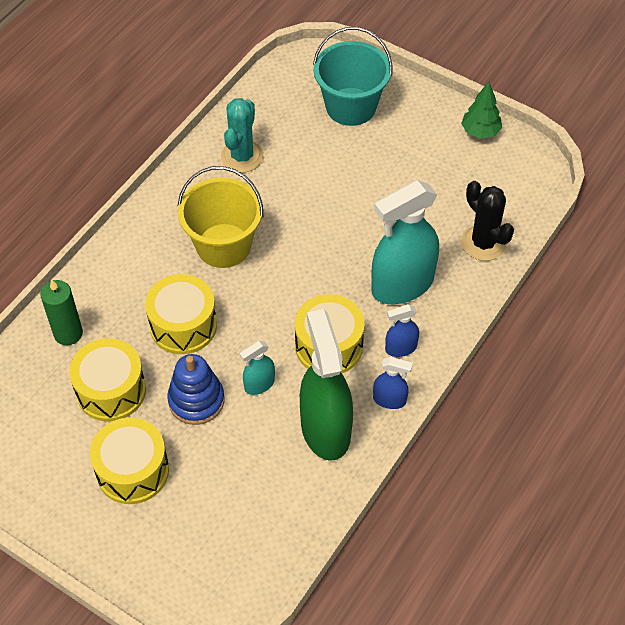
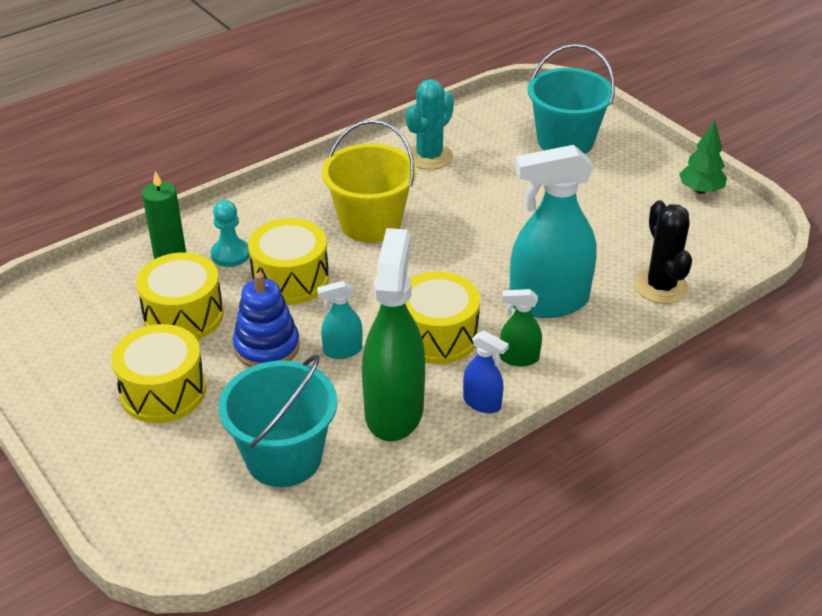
camera: 20 degrees right, 15 degrees down
blue spray bottle [385,304,419,357] -> green spray bottle [500,289,542,366]
none -> turquoise pawn [211,200,250,267]
none -> turquoise bucket [218,355,337,487]

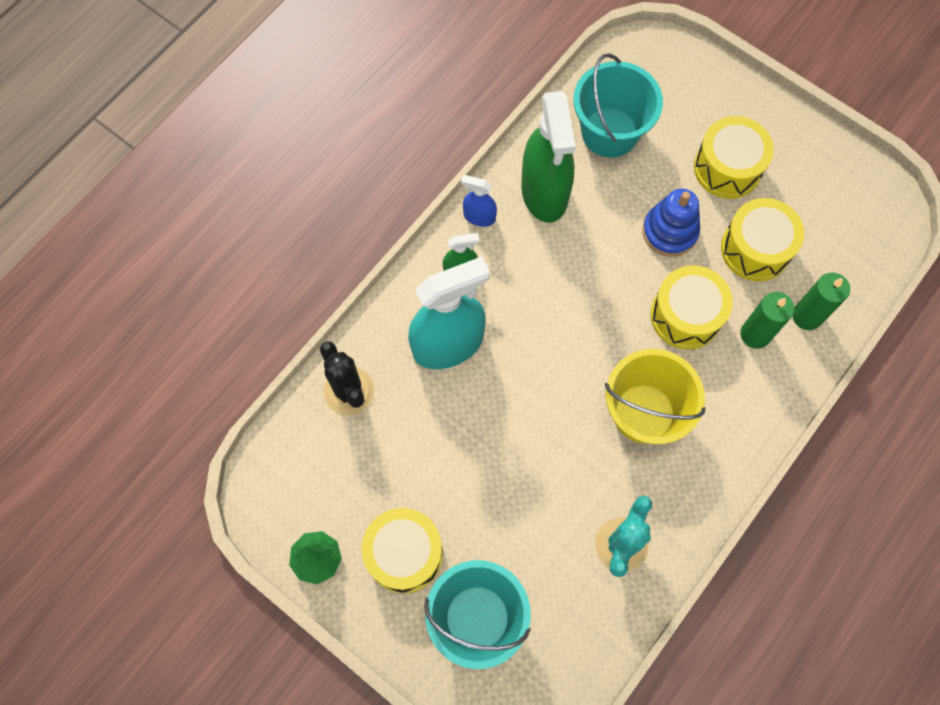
camera: 165 degrees right, 30 degrees up
turquoise pawn [211,200,250,267] -> green candle [740,292,795,349]
turquoise spray bottle [317,281,363,359] -> none
yellow drum [406,271,480,364] -> yellow drum moved to [361,508,443,593]

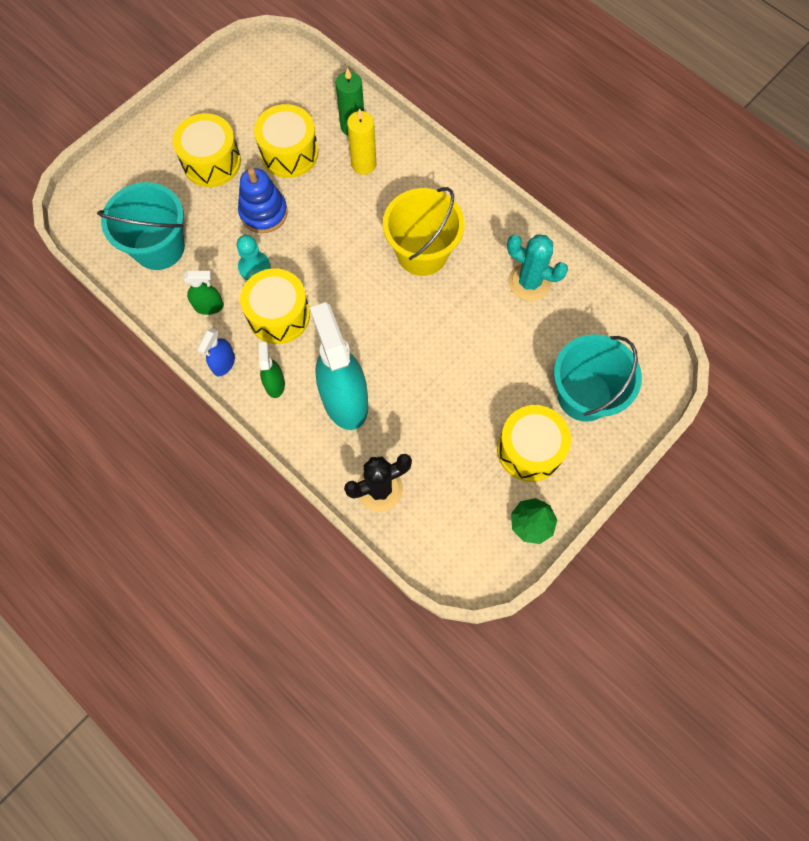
camera: 85 degrees left, 0 degrees up
green spray bottle [521,91,576,223] -> green spray bottle [184,271,224,315], size x0.46
yellow drum [651,265,733,349] -> yellow drum moved to [240,268,310,344]
green candle [740,292,795,349] -> yellow candle [347,108,376,175]
none -> turquoise pawn [237,235,271,281]

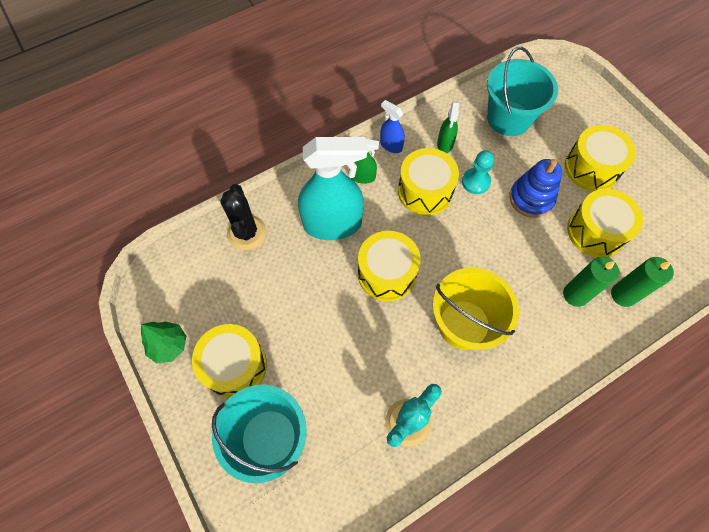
camera: 105 degrees right, 5 degrees down
yellow candle [347,108,376,175] -> green candle [563,257,619,307]
none -> yellow drum [358,231,421,301]

